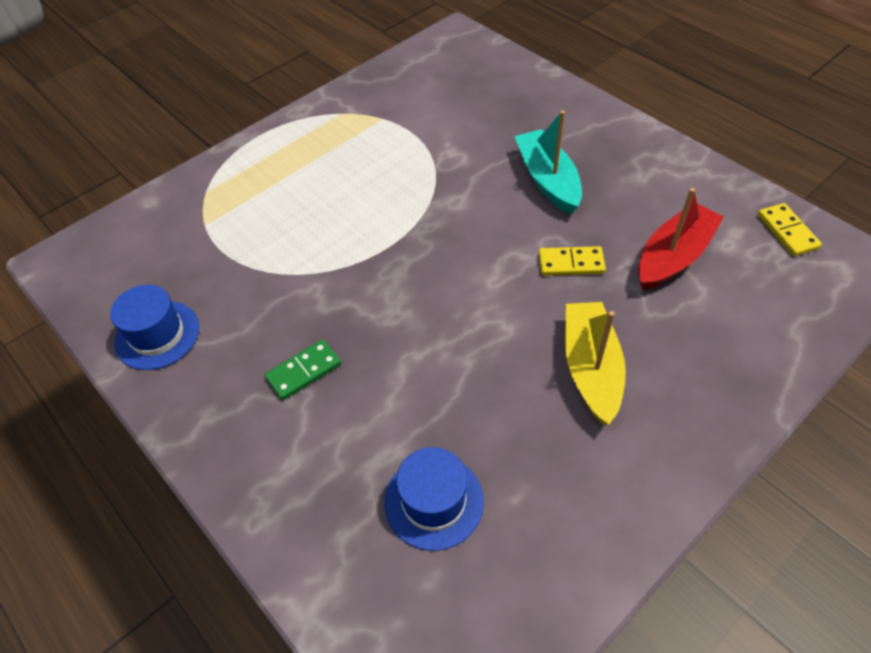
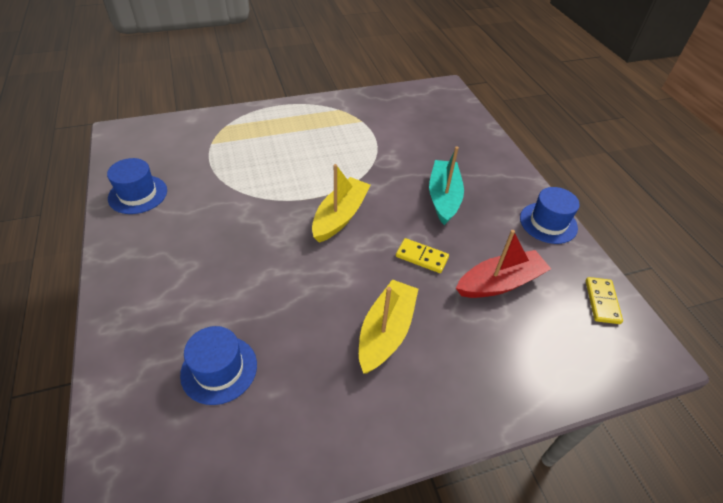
camera: 20 degrees right, 5 degrees down
green domino [265,340,341,400] -> none
none -> yellow boat [312,164,370,243]
none -> blue hat [520,187,580,244]

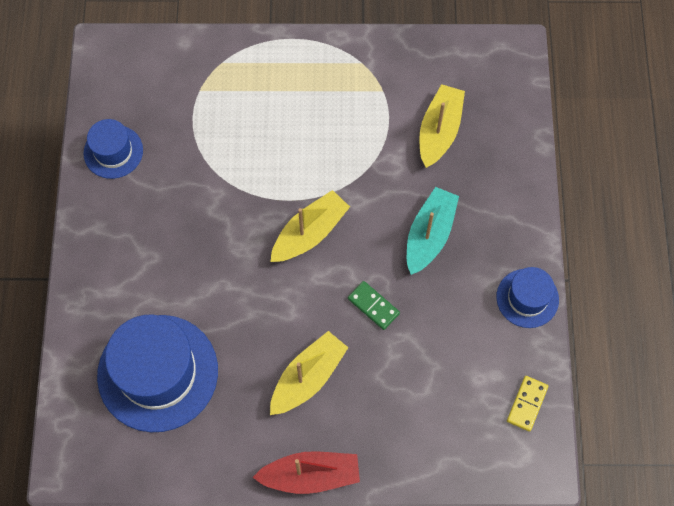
camera: 20 degrees right, 20 degrees up
blue hat [180,326,257,405] -> blue hat [97,314,218,432], size x1.88
yellow domino [396,238,449,273] -> green domino [348,281,400,330]
red boat [456,230,551,298] -> red boat moved to [253,451,360,494]
none -> yellow boat [419,84,465,168]

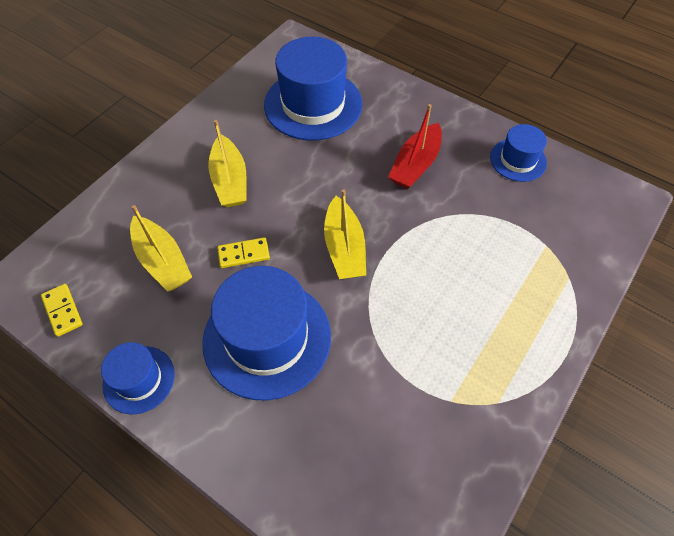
camera: 125 degrees right, 10 degrees down
red boat [253,451,360,494] -> red boat moved to [388,104,442,189]
green domino [348,281,400,330] -> yellow domino [217,237,270,268]
turquoise boat [407,187,459,275] -> blue hat [202,266,331,400]
yellow boat [419,84,465,168] -> yellow boat moved to [130,205,192,291]

